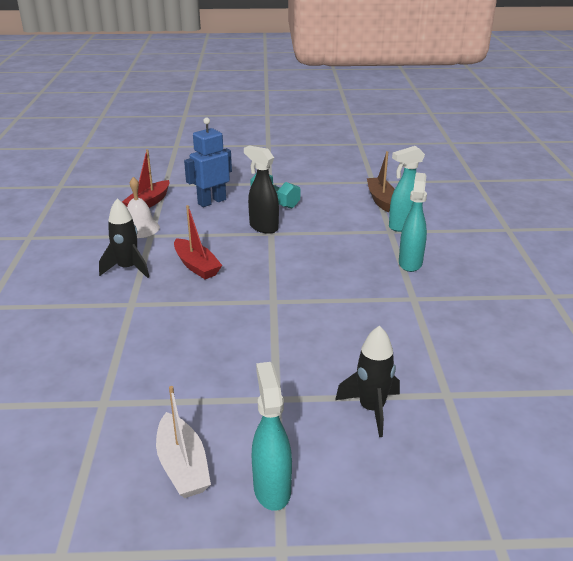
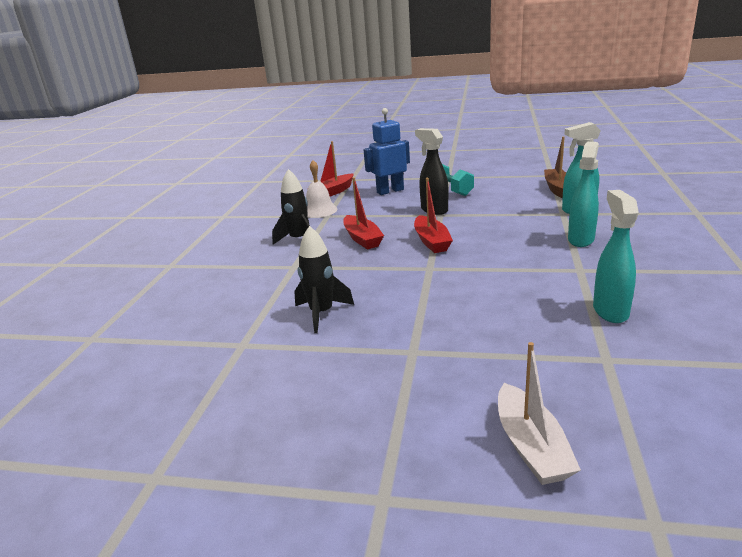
camera: 15 degrees right, 5 degrees down
white boat [156,386,211,498] -> white boat moved to [498,342,581,485]
turquoise spray bottle [252,362,292,511] -> turquoise spray bottle moved to [593,190,639,323]
black rocket [335,325,400,437] -> black rocket moved to [294,226,354,333]
none -> red boat [414,178,453,253]

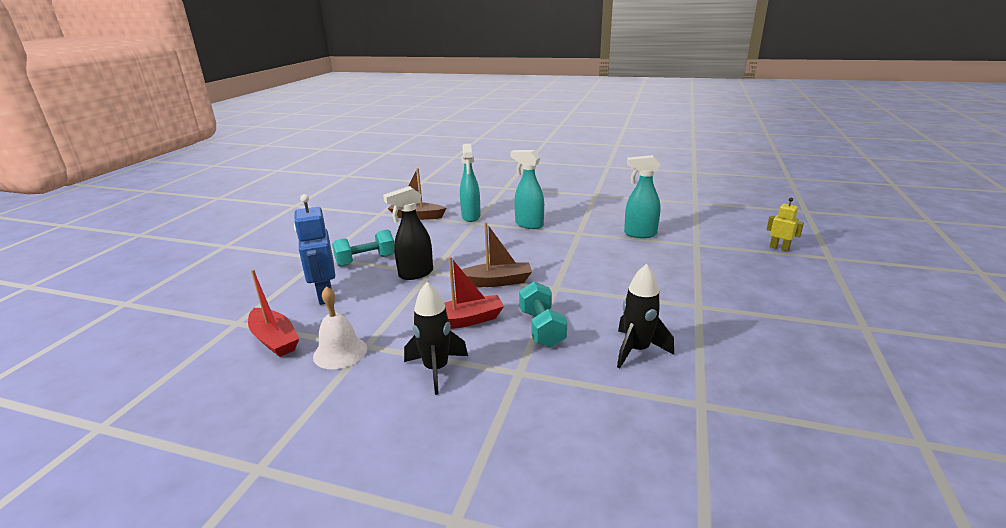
camera: 85 degrees left, 0 degrees up
red boat [414,178,453,253] -> brown boat [461,222,532,287]
white boat [498,342,581,485] -> none
none -> turquoise dumbbell [519,282,567,348]
none -> yellow robot [767,198,804,251]

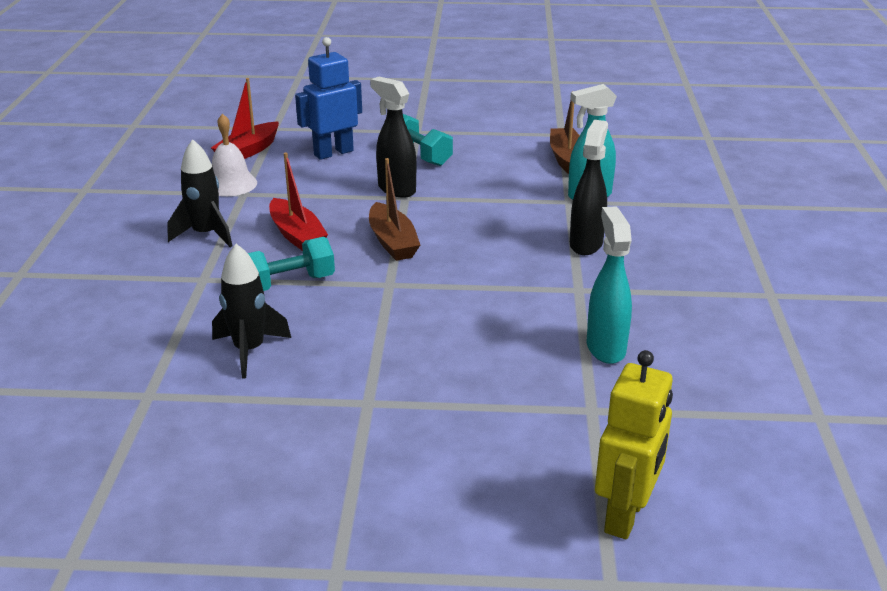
camera: 75 degrees right, 5 degrees up
turquoise spray bottle [510,150,544,229] -> black spray bottle [570,120,608,255]
yellow robot [767,198,804,251] -> yellow robot [595,350,673,539], size x1.78

